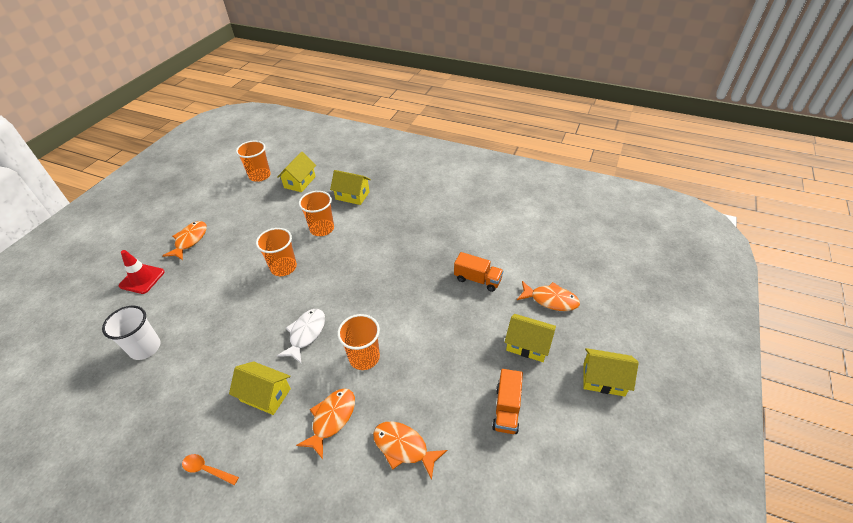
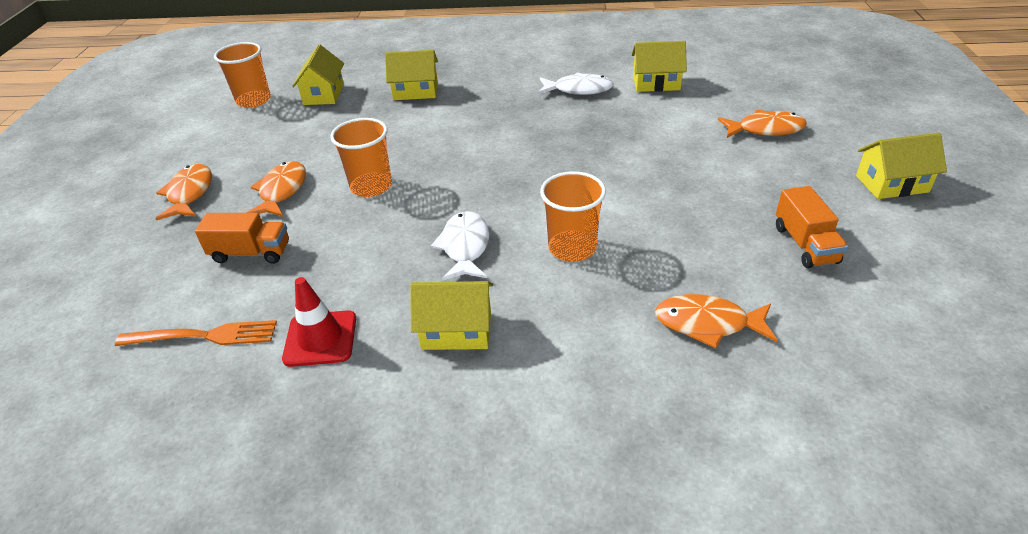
camera: 20 degrees left, 5 degrees down
white cup [102,306,161,360] -> orange fork [115,320,277,346]
red traffic cone [119,250,165,294] -> red traffic cone moved to [282,277,356,367]
orange spoon [182,454,239,485] -> none
orange fish [296,388,355,459] -> orange fish moved to [246,161,306,217]
orange cup [299,191,334,236] -> none
orange truck [454,252,504,292] -> orange truck moved to [195,213,289,264]
yellow house [505,314,556,362] -> yellow house moved to [632,41,687,92]
none -> white fish [538,73,613,95]

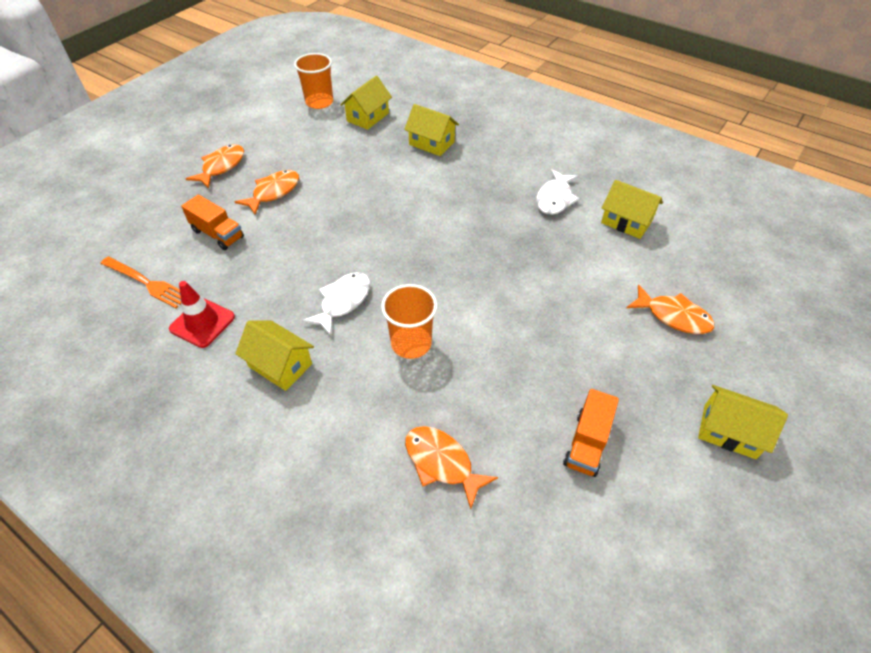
camera: 30 degrees right, 10 degrees up
orange cup [330,118,392,197] -> none
white fish [538,73,613,95] -> white fish turned 75 degrees clockwise [536,169,580,215]

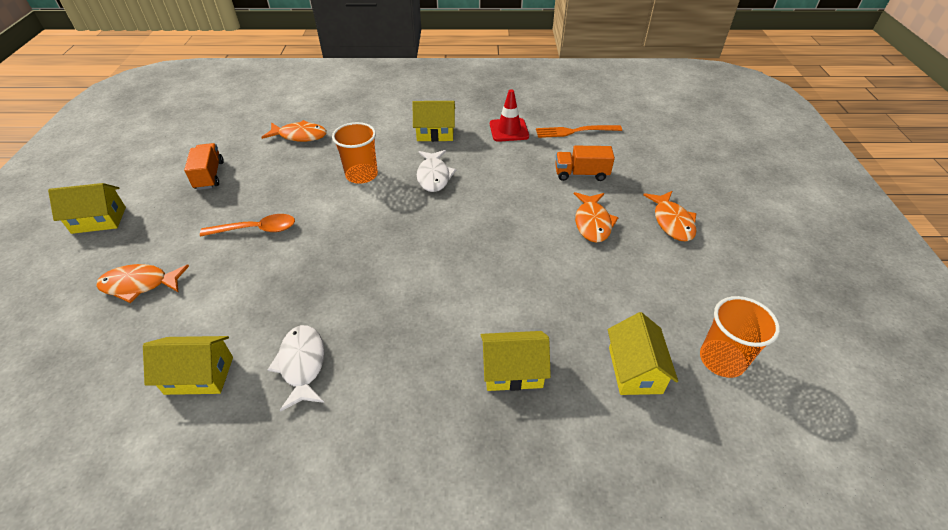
camera: 145 degrees right, 5 degrees down
none -> orange spoon [200,214,295,236]

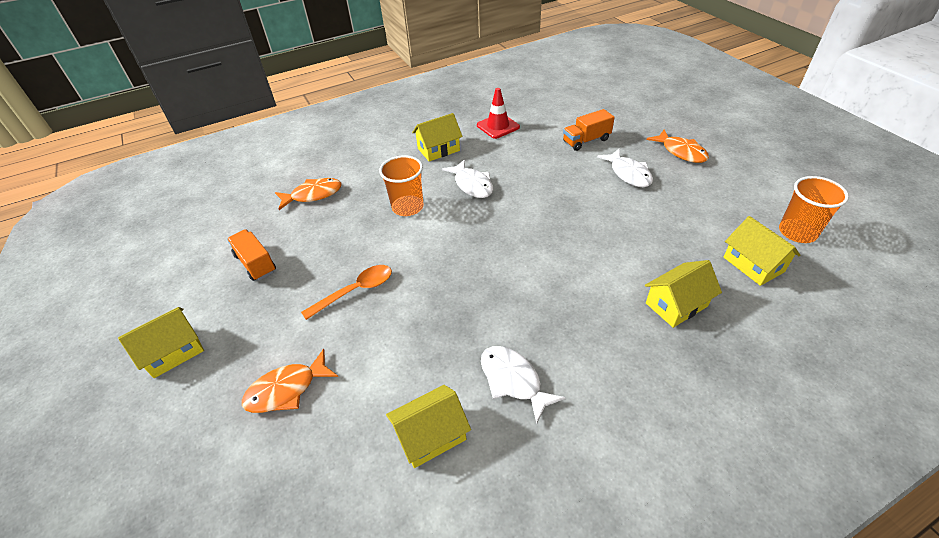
camera: 25 degrees left, 0 degrees up
orange fork [536,125,622,138] -> none
orange fish [574,192,619,243] -> white fish [597,148,653,187]

